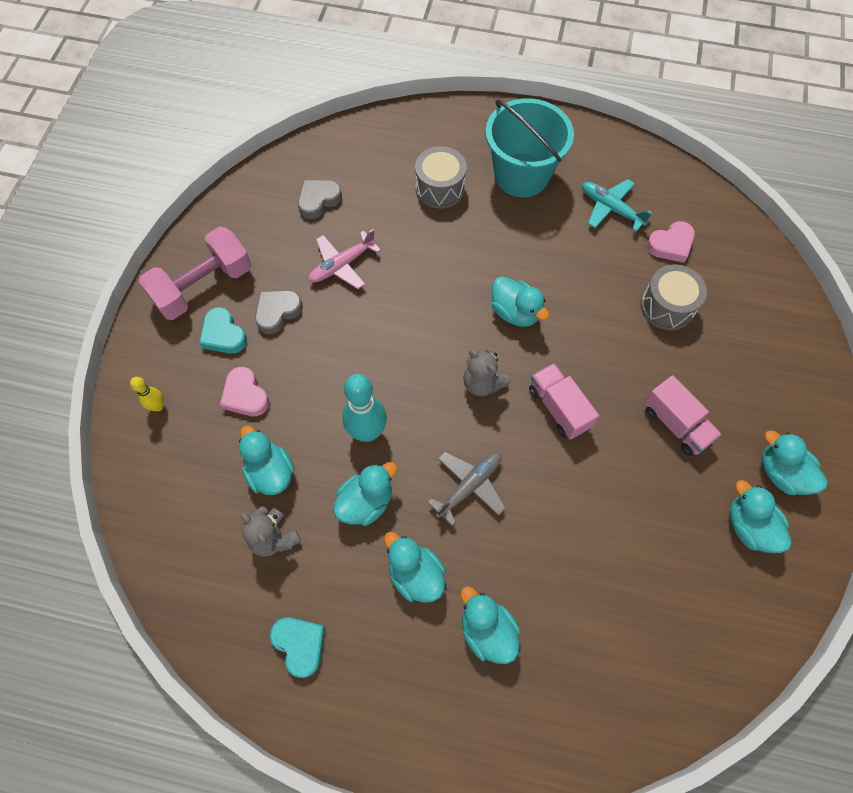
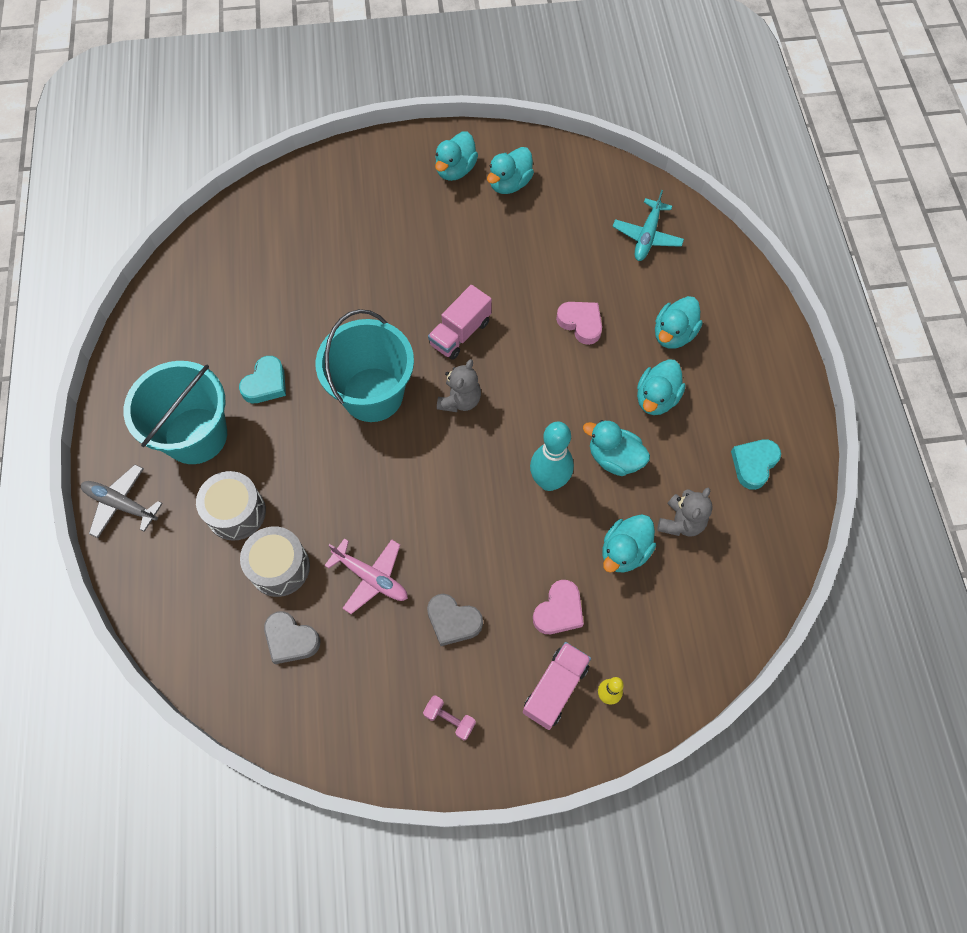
camera: 110 degrees left, 0 degrees up
pink dumbbell [139,227,252,320] -> pink dumbbell [423,695,476,740], size x0.42
turquoise heart [199,307,247,354] -> turquoise heart moved to [239,356,286,403]
grey plane [428,451,506,526] -> grey plane moved to [81,464,163,538]
turquoise duck [491,276,549,327] -> turquoise bucket [316,309,414,422]
turquoise plane [582,179,652,232] -> turquoise plane moved to [612,190,684,261]
grey drum [640,265,707,330] -> grey drum moved to [240,526,310,597]
pink truck [644,375,722,456] -> pink truck moved to [523,642,591,730]
pink heart [646,221,695,263] -> pink heart moved to [556,302,602,345]

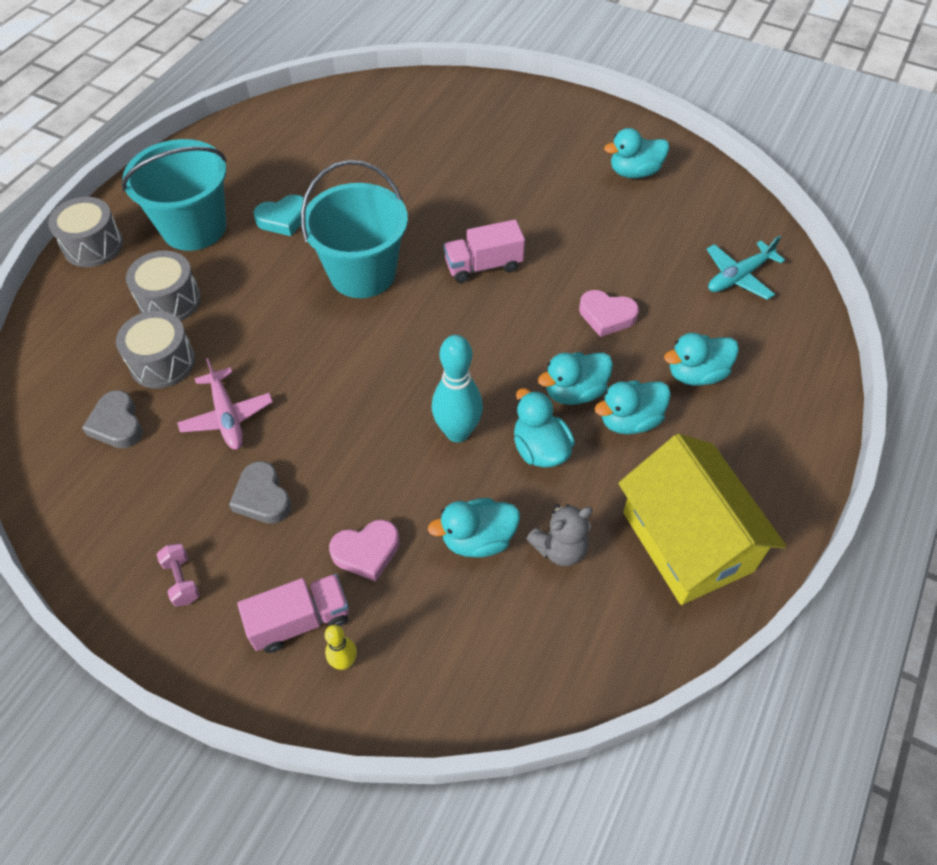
camera: 35 degrees right, 10 degrees down
grey plane [81,464,163,538] -> grey drum [48,197,123,267]
turquoise duck [435,131,478,181] -> turquoise duck moved to [538,352,613,405]
grey teddy bear [437,359,481,412] -> none
pink heart [556,302,602,345] -> pink heart turned 120 degrees clockwise [579,290,639,337]
turquoise heart [731,439,781,490] -> yellow house [618,434,786,605]

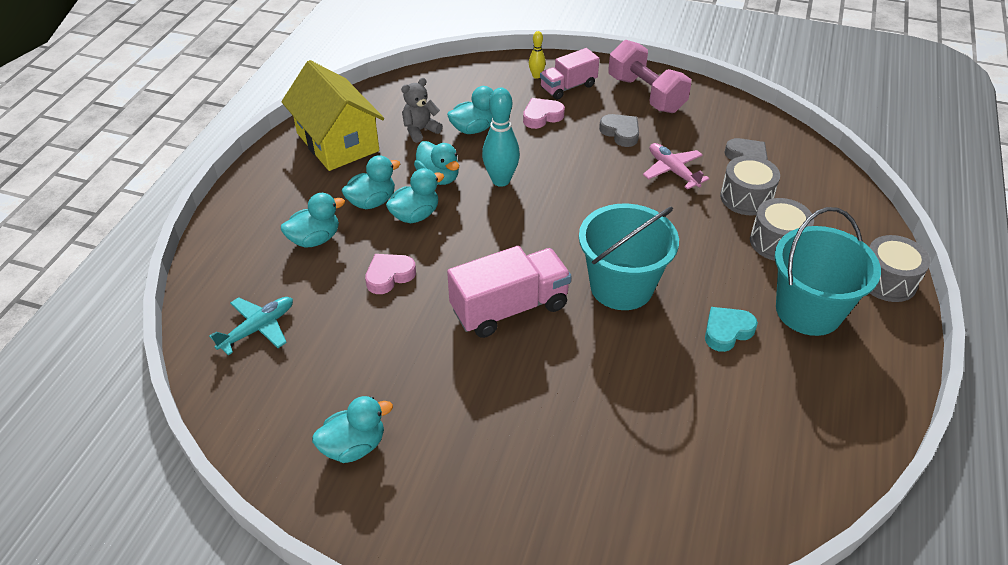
camera: 170 degrees right, 10 degrees down
pink dumbbell [156,543,200,607] -> pink dumbbell [608,40,691,113], size x2.41
pink truck [444,220,525,283] -> pink truck [447,246,572,338], size x1.55
pink heart [579,290,639,337] -> pink heart turned 45 degrees counterclockwise [365,254,416,294]

